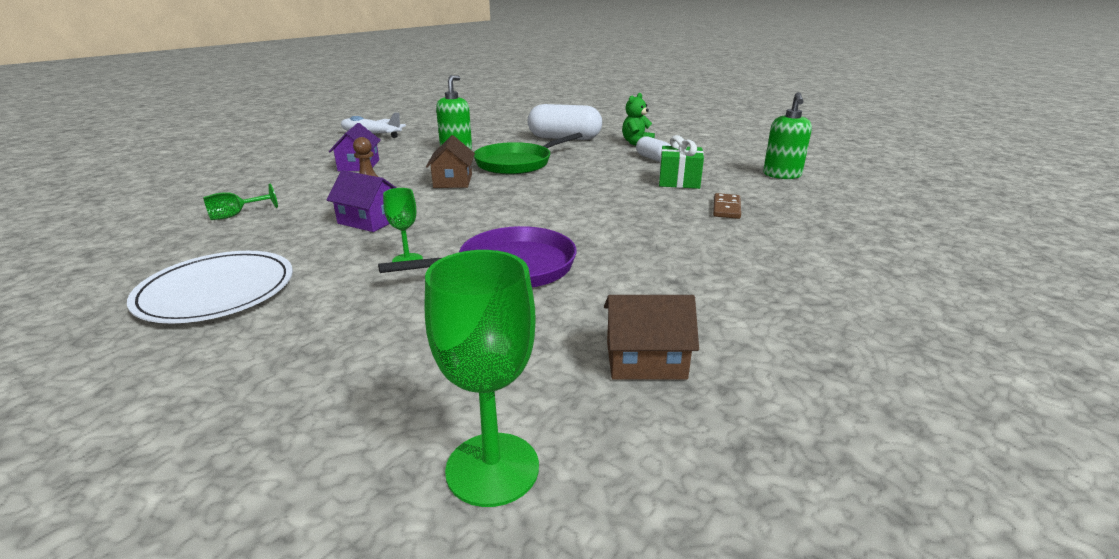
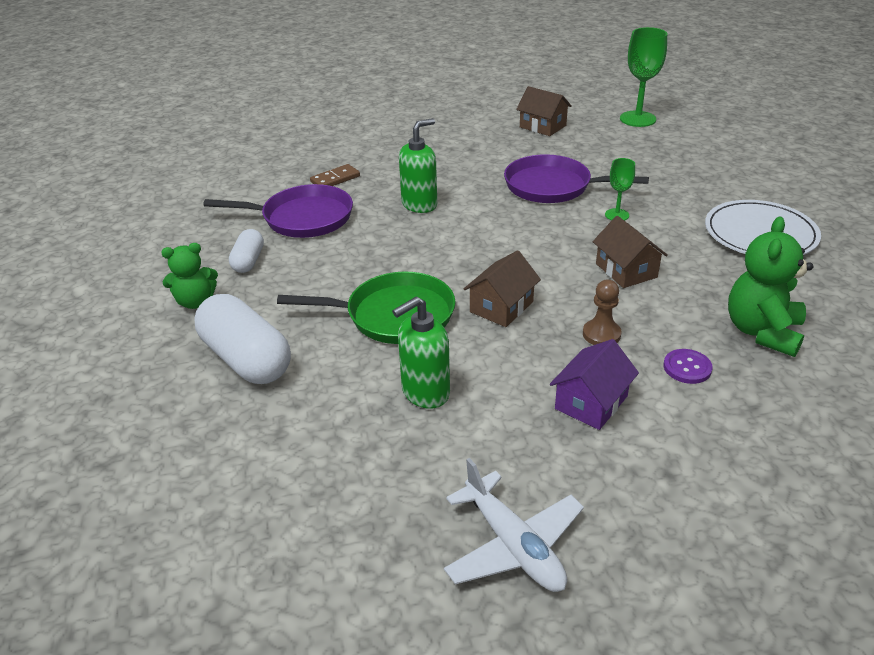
camera: 140 degrees left, 10 degrees up
green goblet [203,184,278,220] -> green teddy bear [728,216,813,357]
purple house [327,170,397,232] -> brown house [593,216,668,288]
green gift [659,135,704,189] -> purple pan [203,184,353,238]
green soap dispenser [763,92,812,179] -> green soap dispenser moved to [399,118,437,213]
none -> purple button [663,349,713,384]

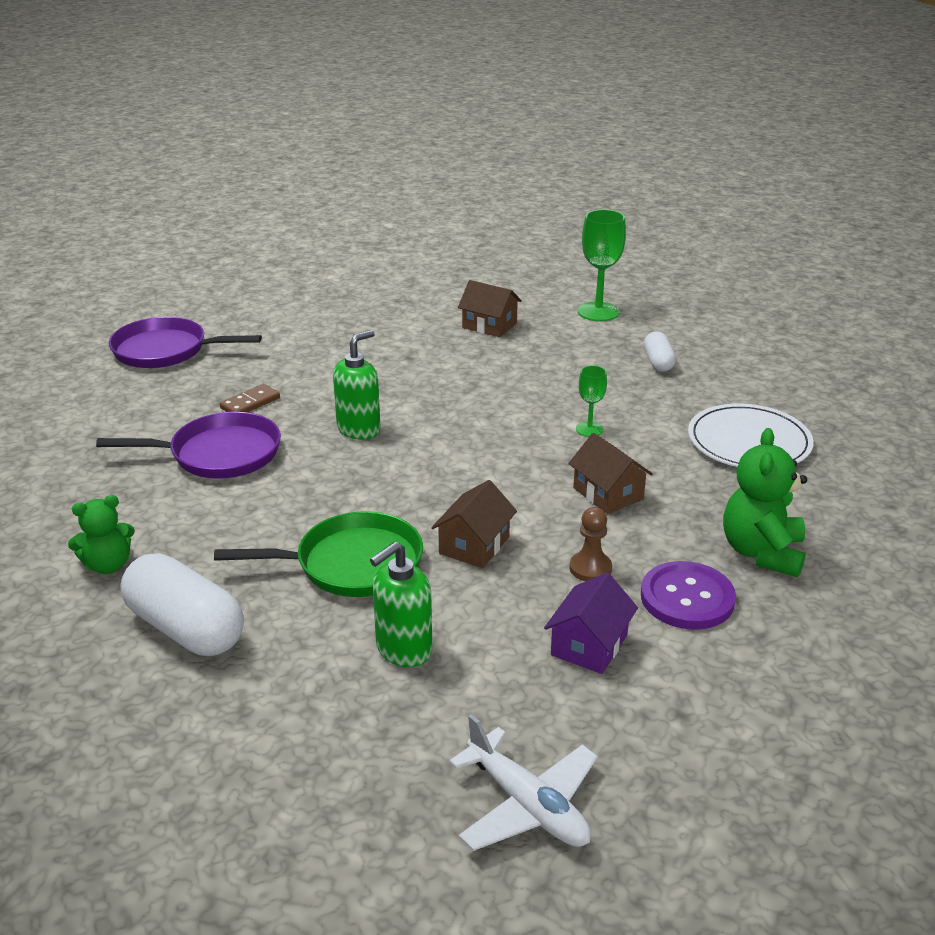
camera: 10 degrees left, 5 degrees down
white capsule [229,229,264,273] -> white capsule moved to [644,331,676,372]
purple pan [504,154,649,203] -> purple pan moved to [109,317,262,368]
purple button [663,349,713,384] -> purple button [641,561,736,630], size x1.81

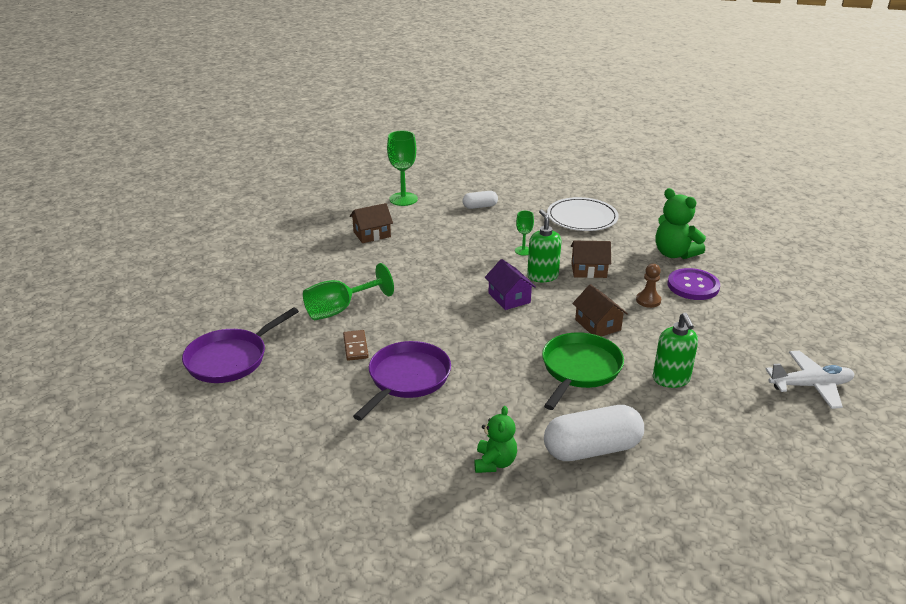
camera: 55 degrees left, 0 degrees up
green soap dispenser [333,330,381,439] -> green soap dispenser moved to [527,209,561,282]
purple house [544,573,638,674] -> purple house moved to [485,259,536,310]
white capsule [644,331,676,372] -> white capsule turned 45 degrees counterclockwise [463,191,498,209]
none -> green goblet [303,263,394,320]

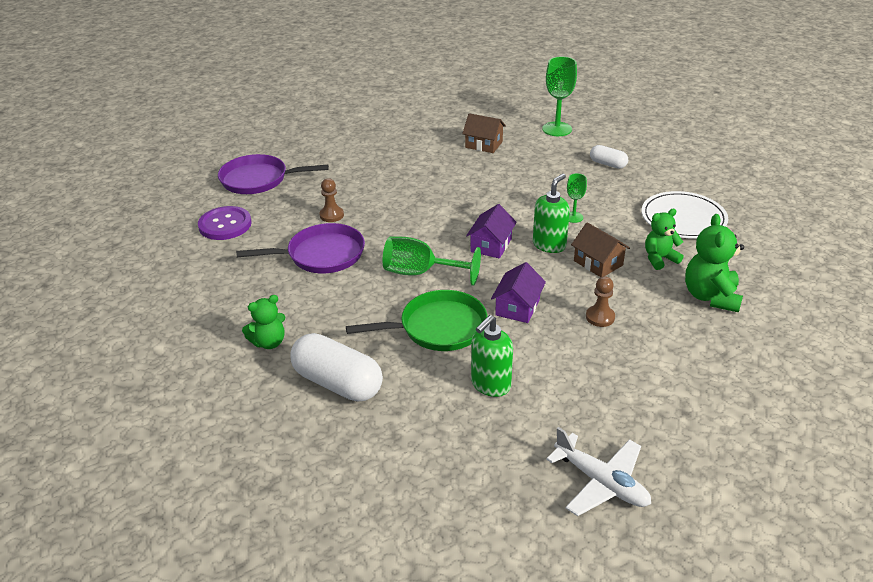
camera: 50 degrees right, 5 degrees up
green goblet [303,263,394,320] -> green goblet moved to [382,236,481,286]
brown domino [343,330,369,361] -> brown pawn [319,178,344,222]
brown house [572,284,628,337] -> purple house [491,262,546,323]
purple button [667,268,720,300] -> purple button moved to [198,206,252,240]
none -> green teddy bear [645,209,683,270]

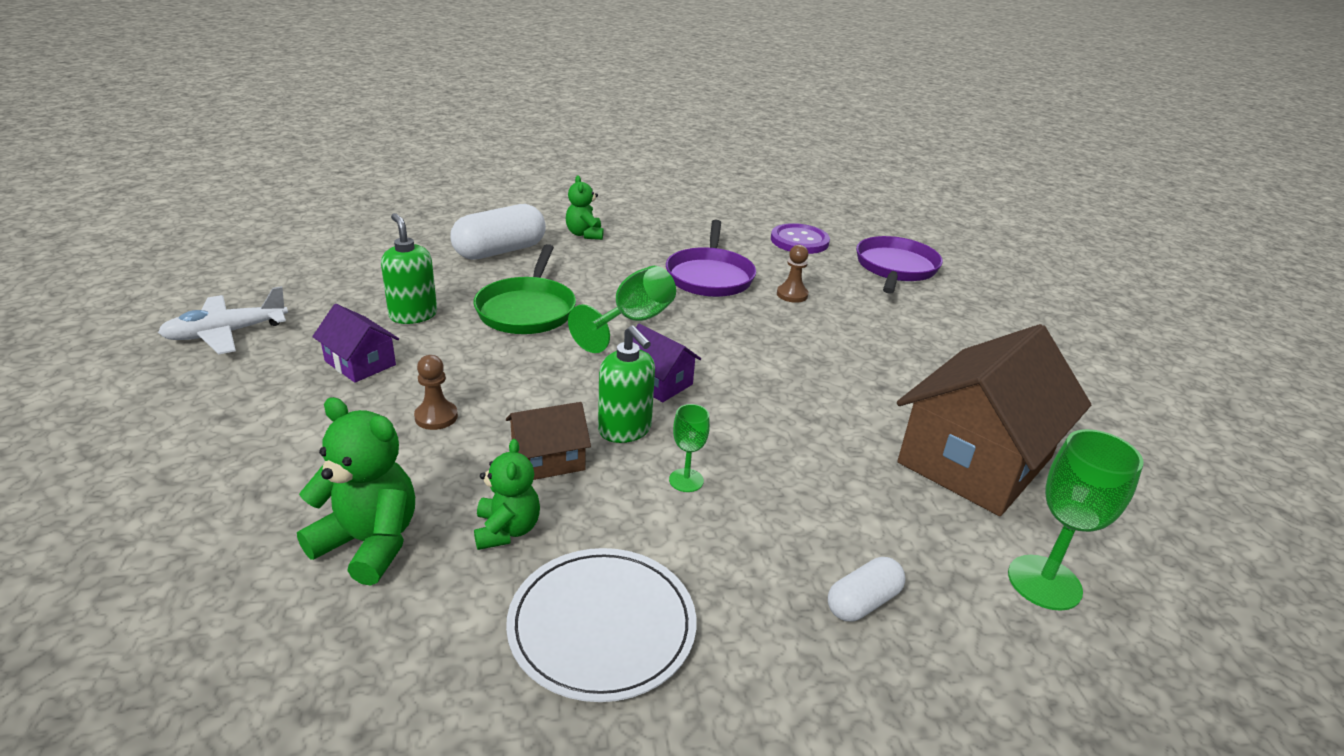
camera: 105 degrees right, 5 degrees down
brown house [462,113,506,153] -> brown house [897,324,1091,516], size x2.14
purple house [491,262,546,323] -> purple house moved to [312,304,399,383]

